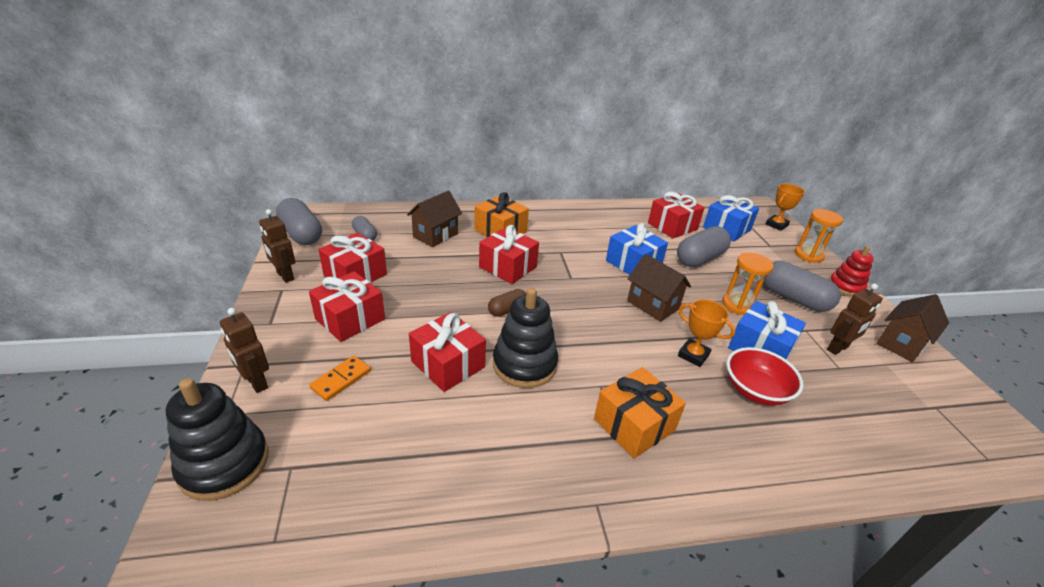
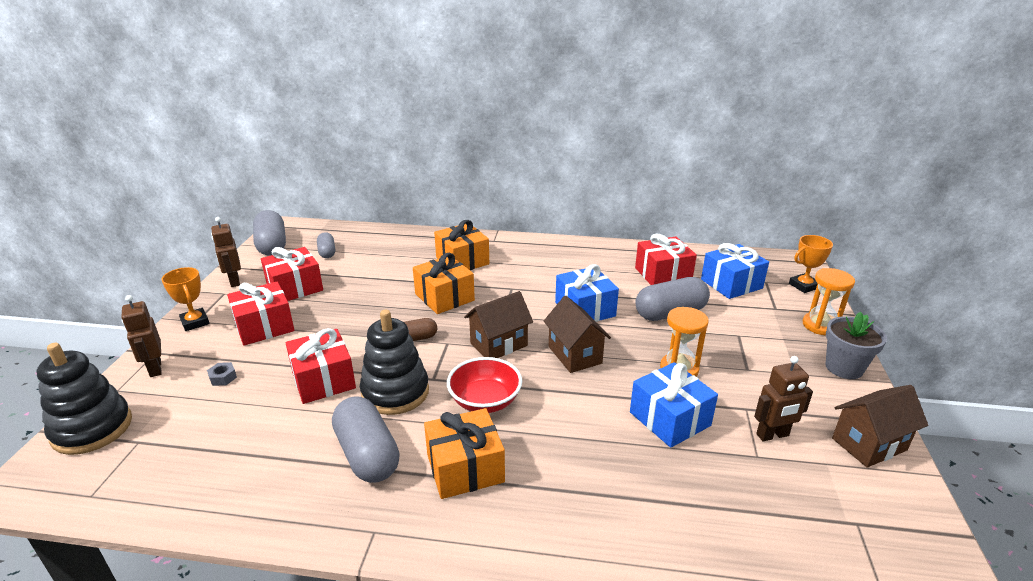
camera: 20 degrees right, 5 degrees down
orange domino [309,356,371,401] -> grey nut [207,362,237,386]
brown house [407,191,462,247] -> brown house moved to [464,291,533,358]
red gift [479,225,539,284] -> orange gift [413,253,475,314]
orange trophy [678,299,735,367] -> orange trophy moved to [162,267,210,331]
red bowl [726,347,803,406] -> red bowl moved to [447,357,522,413]
grey capsule [763,261,841,312] -> grey capsule moved to [332,396,400,483]
red stacking toy [829,246,874,296] -> grey flower pot [826,312,887,379]

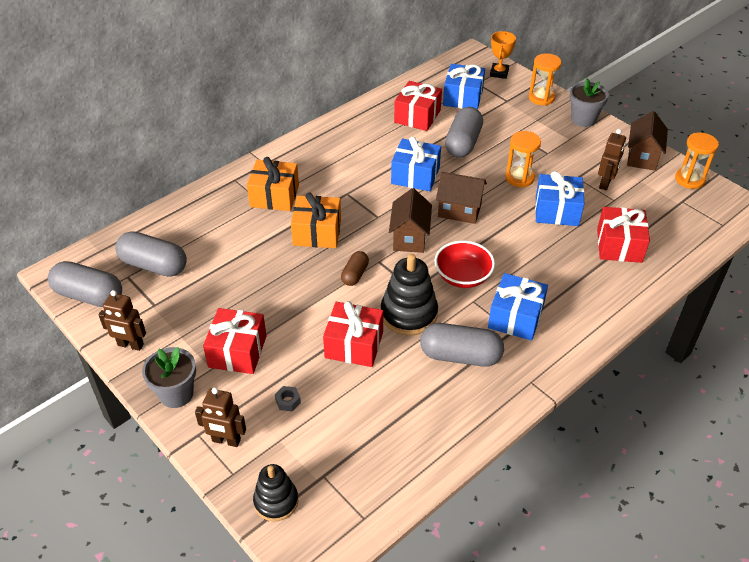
camera: 50 degrees left, 15 degrees up
black stacking toy [37,343,132,455] -> black stacking toy [253,464,298,522], size x0.65
orange trophy [162,267,210,331] -> grey flower pot [142,347,196,408]
red gift [261,247,323,301] -> red gift moved to [597,207,650,263]
grey capsule [317,232,335,258] -> grey capsule [115,231,187,277], size x1.80
orange gift [424,408,505,499] -> blue gift [488,273,548,341]
none -> orange hourglass [675,133,719,189]

